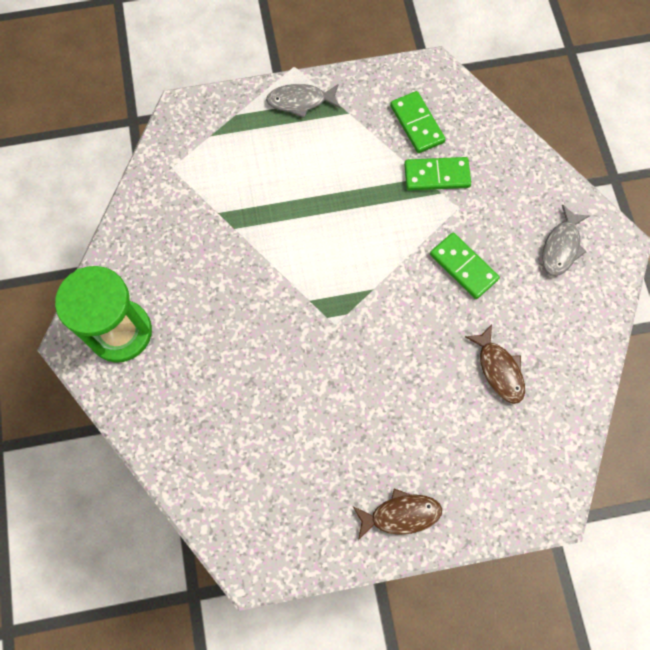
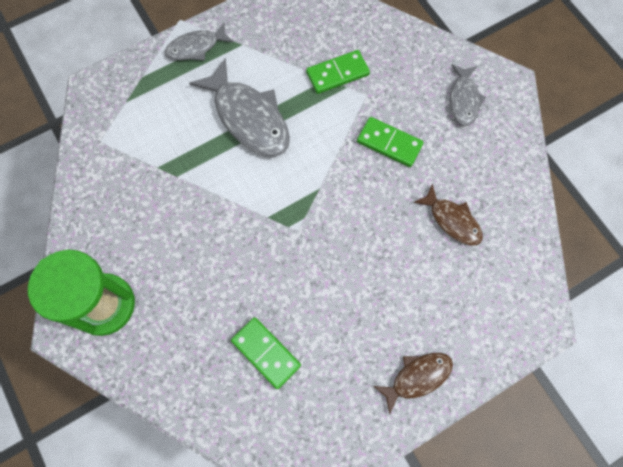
camera: 20 degrees left, 0 degrees up
green domino [390,91,446,153] -> green domino moved to [231,317,301,389]
none -> grey fish [189,58,290,156]

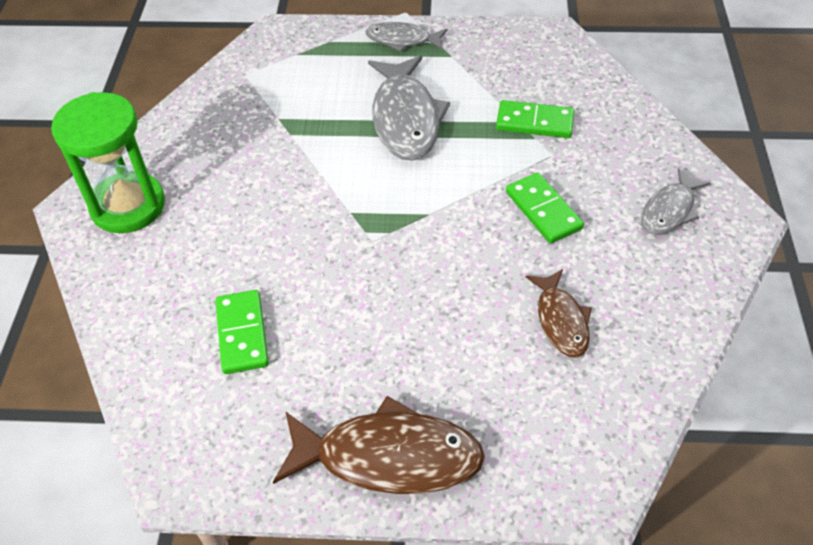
camera: 35 degrees right, 20 degrees down
brown fish [374,353,453,415] -> brown fish [273,396,485,494], size x1.73

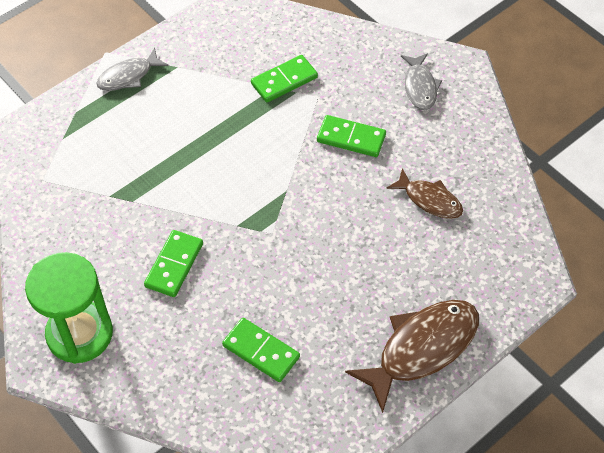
camera: 45 degrees left, 5 degrees up
grey fish [368,56,450,161] -> none
none -> green domino [144,230,203,297]

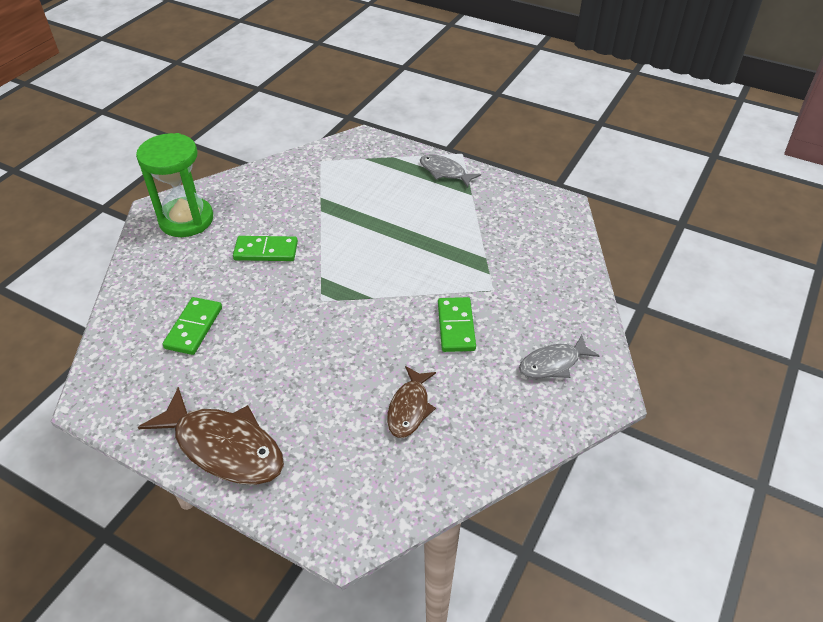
camera: 70 degrees right, 10 degrees down
green domino [251,55,318,102] -> none

